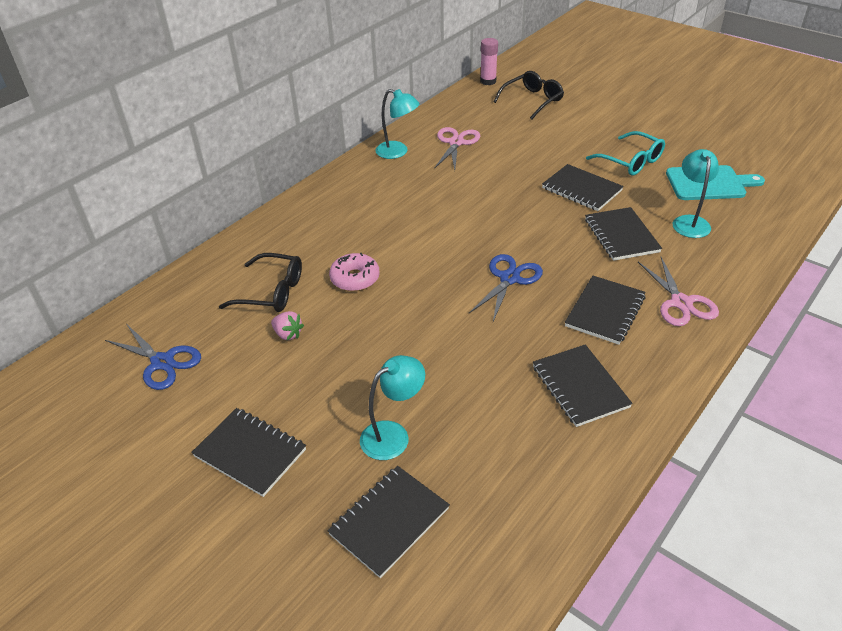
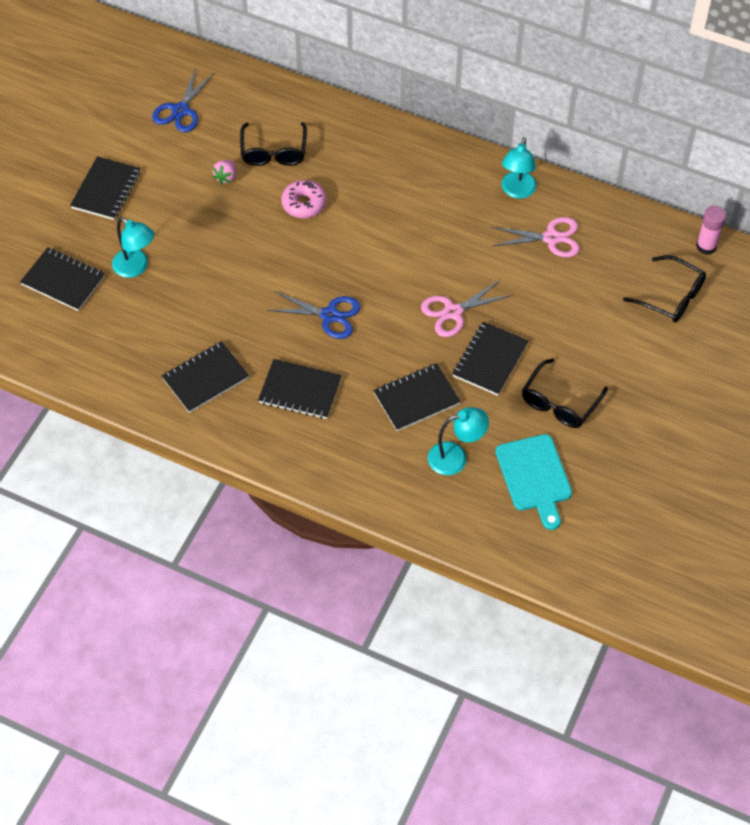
camera: 75 degrees right, 15 degrees up
turquoise glasses [586,131,665,175] -> black glasses [522,358,608,428]
pink scissors [638,257,719,326] -> pink scissors moved to [421,279,513,337]

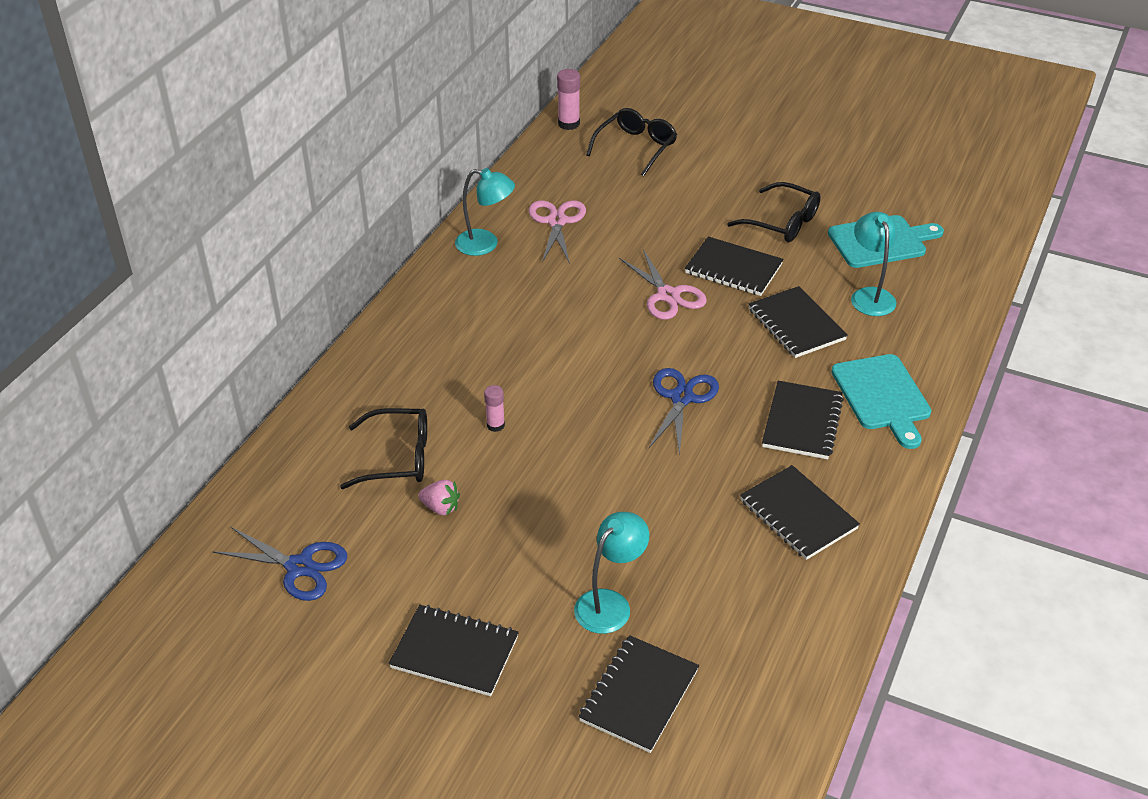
camera: 90 degrees left, 15 degrees down
pink donut [281,180,326,218] -> pink glue stick [484,385,505,432]
none -> turquoise cutting board [831,354,931,449]

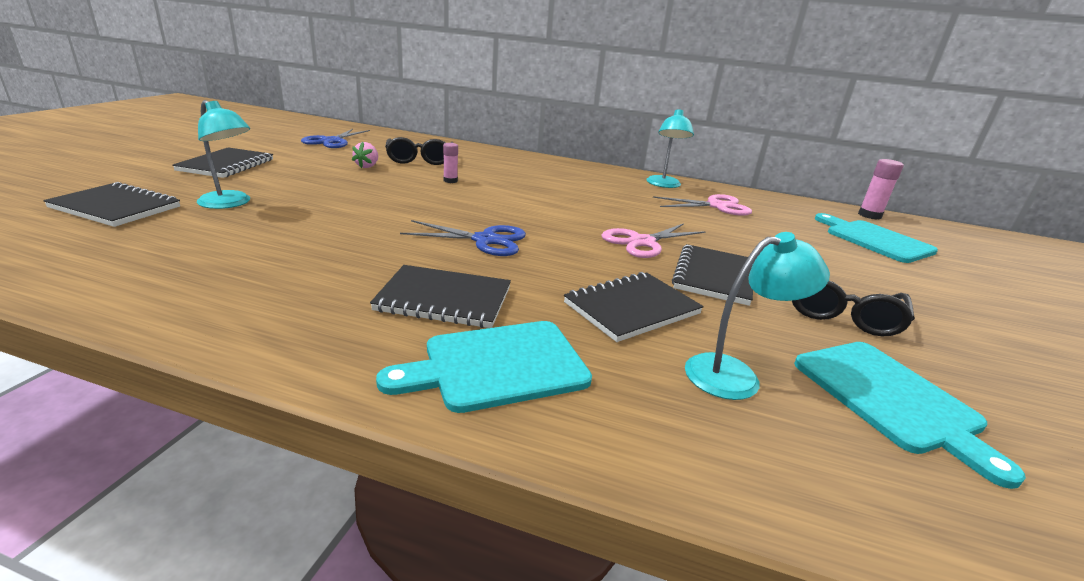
camera: 80 degrees right, 15 degrees down
black glasses [586,108,677,176] -> turquoise cutting board [815,213,938,263]
black notebook [740,465,860,560] -> none

